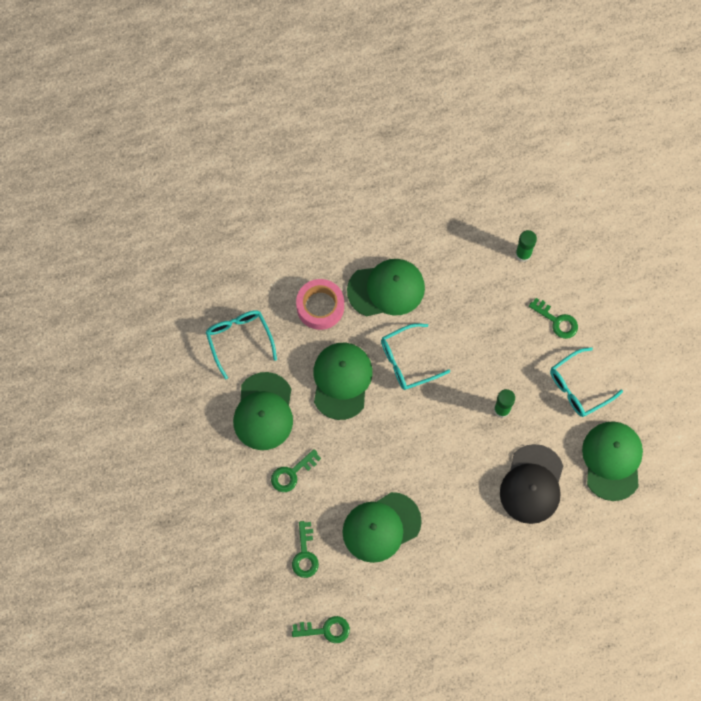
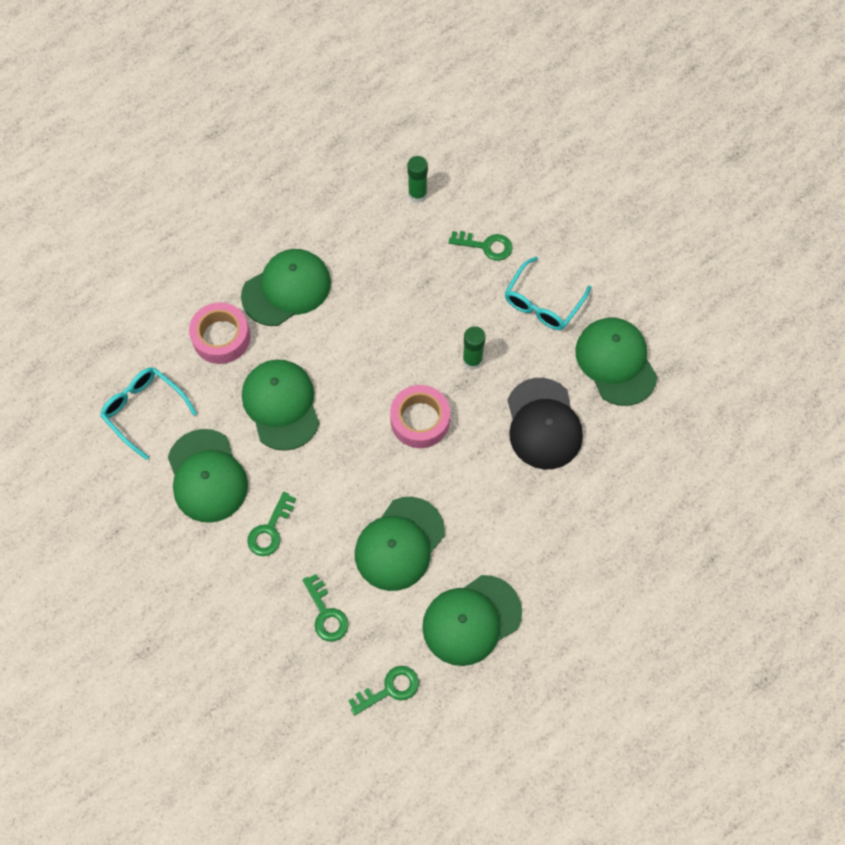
camera: 25 degrees left, 5 degrees down
turquoise glasses [381,323,450,390] -> none
none -> pink tape [390,385,450,448]
none -> green cap [422,575,522,666]

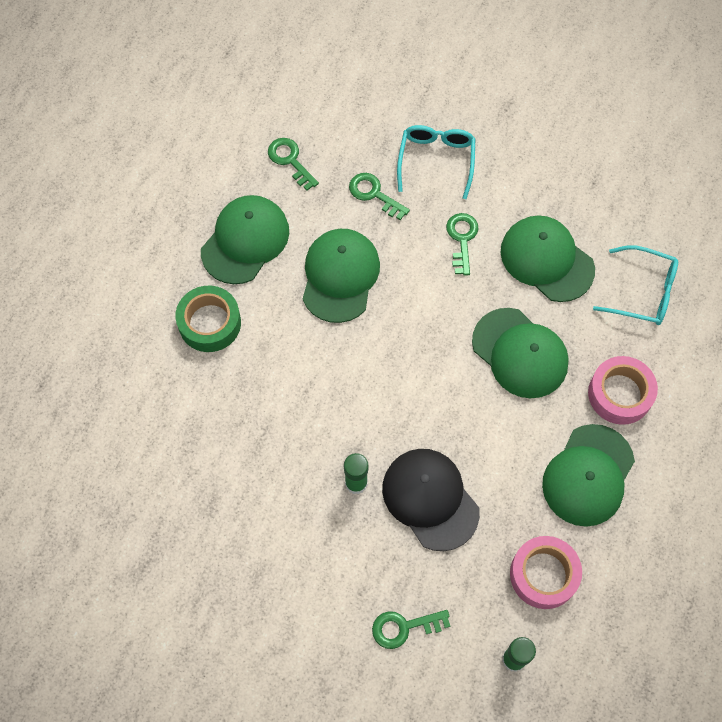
camera: 155 degrees right, 0 degrees up
green key [349,666,419,715] -> green key turned 105 degrees clockwise [268,138,319,191]
pink tape [390,385,450,448] -> pink tape moved to [510,536,582,609]
turquoise glasses [505,256,591,330] -> turquoise glasses moved to [397,125,475,199]
black cap [508,378,583,469] -> black cap moved to [382,449,480,551]
green cap [575,318,657,406] -> none
none -> green tape [175,286,241,352]

